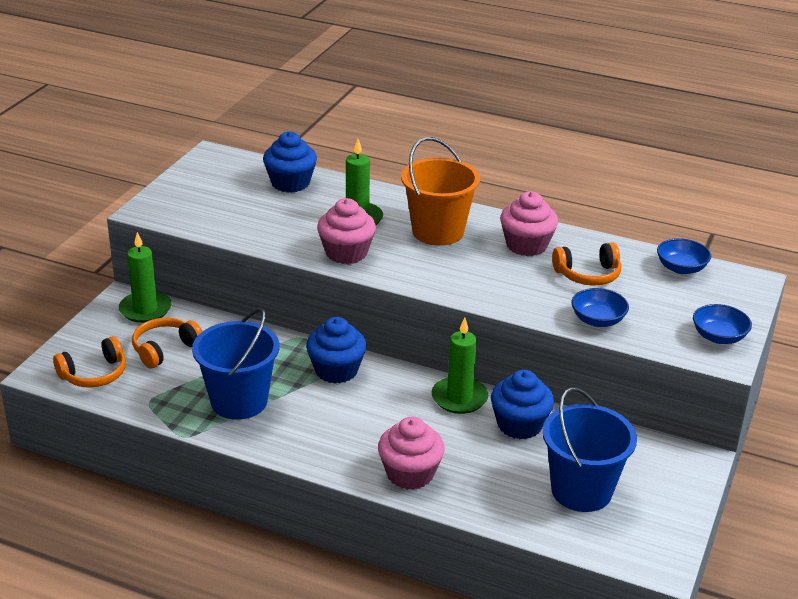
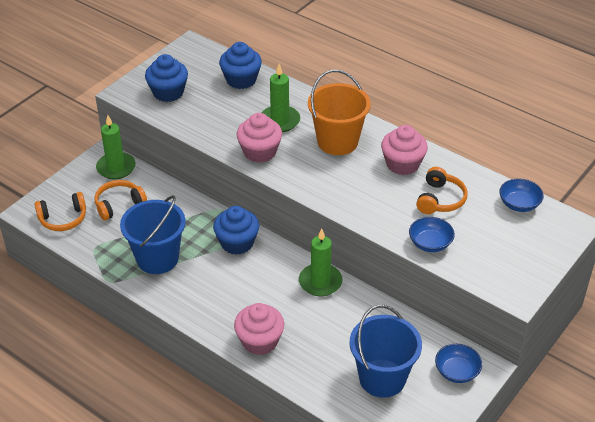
camera: 15 degrees right, 10 degrees up
blue cupcake [491,370,554,439] -> blue cupcake moved to [145,54,188,102]
orange headphones [552,242,621,285] -> orange headphones turned 75 degrees counterclockwise [416,167,468,214]
blue bowl [693,304,752,344] -> blue bowl moved to [435,344,482,383]

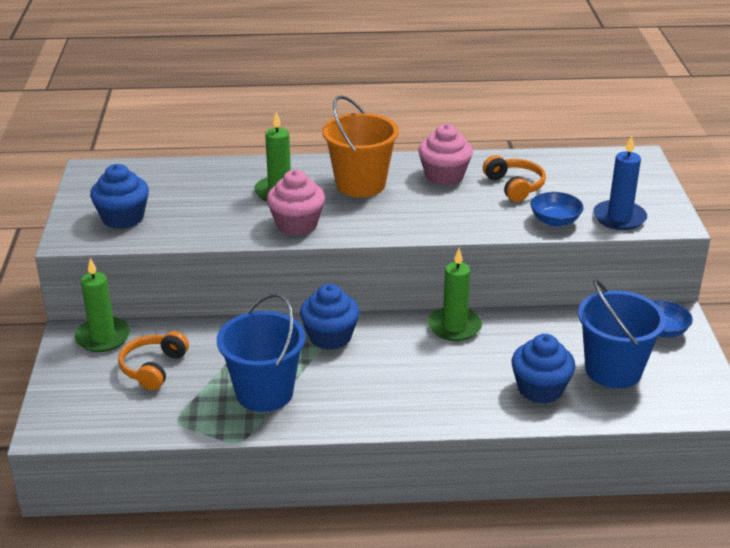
camera: 40 degrees left, 10 degrees down
orange headphones [34,192,86,231] -> none
blue cupcake [219,42,262,89] -> blue cupcake moved to [512,334,575,404]
pink cupcake [234,303,284,355] -> none
blue bowl [499,178,544,212] -> none
none -> blue candle [593,135,647,230]

